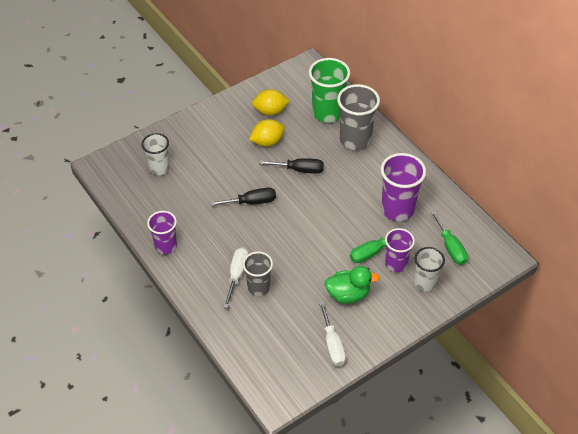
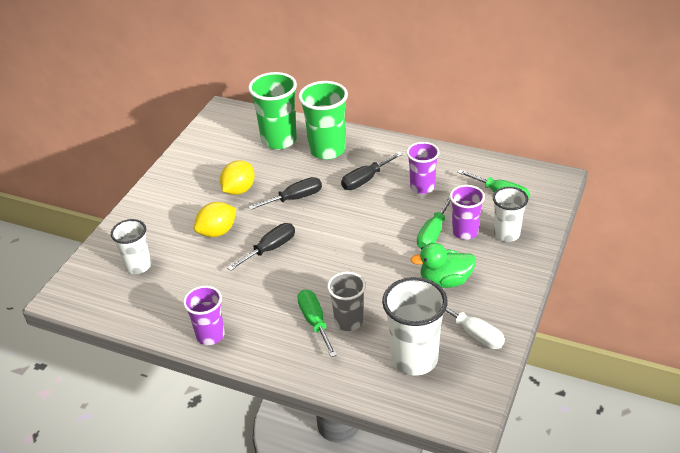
camera: 30 degrees left, 10 degrees down
white screwdriver [223,248,248,308] -> green screwdriver [297,289,337,357]
yellow lemon [252,89,290,116] -> yellow lemon moved to [194,202,236,237]
green duck [325,266,380,304] -> green duck turned 150 degrees counterclockwise [410,243,476,288]
grey cup [337,84,380,150] -> green cup [298,81,348,160]
purple cup [381,153,426,221] -> purple cup [406,142,440,194], size x0.64
none -> black screwdriver [341,152,403,190]
none -> white cup [382,277,448,376]

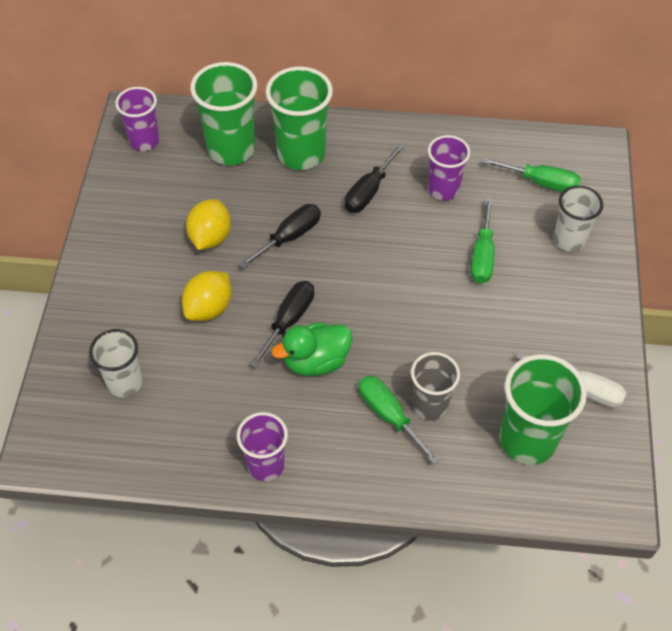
camera: 20 degrees left, 15 degrees up
white cup [382,277,448,376] -> green cup [499,354,587,465]
green duck [410,243,476,288] -> green duck moved to [272,322,352,376]
purple cup [450,185,485,240] -> purple cup moved to [115,87,160,151]

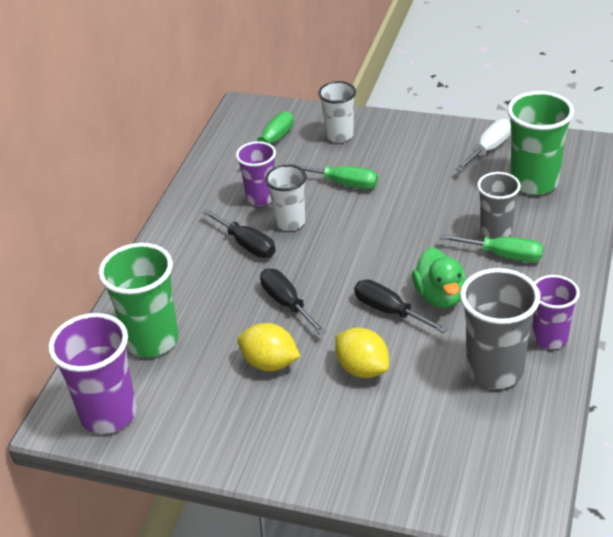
camera: 75 degrees left, 15 degrees down
white cup [89,329,143,397] -> white cup moved to [265,165,306,231]
purple cup [115,87,160,151] -> purple cup [48,313,137,434], size x1.57
green cup [266,67,333,170] -> none
green screwdriver [359,376,440,465] -> green screwdriver turned 135 degrees counterclockwise [440,234,543,262]
none -> grey cup [460,268,540,389]

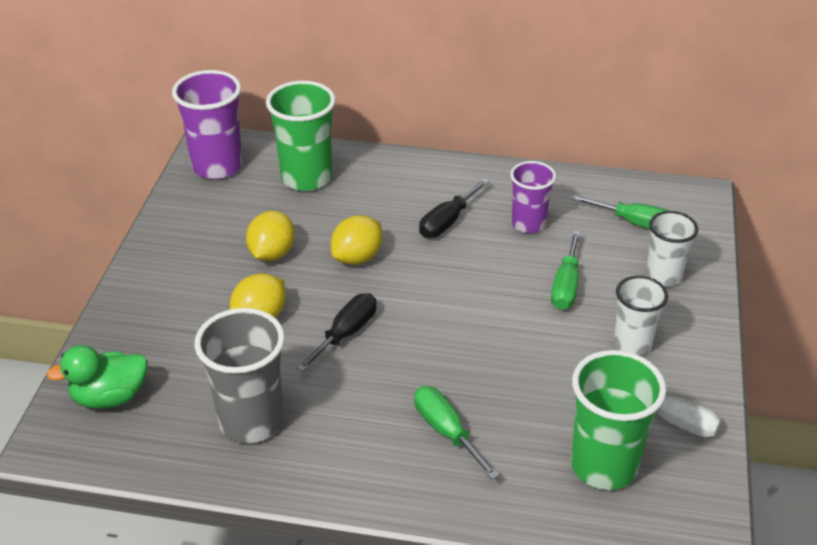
camera: 80 degrees right, 0 degrees up
black screwdriver [260,269,326,335] -> yellow lemon [331,215,382,265]
white cup [265,165,306,231] -> white cup moved to [614,276,668,355]
green duck [412,247,466,308] -> green duck moved to [46,345,148,409]
green screwdriver [440,234,543,262] -> green screwdriver turned 135 degrees clockwise [414,386,499,480]
grey cup [477,172,521,239] -> none
purple cup [532,275,580,349] -> none

